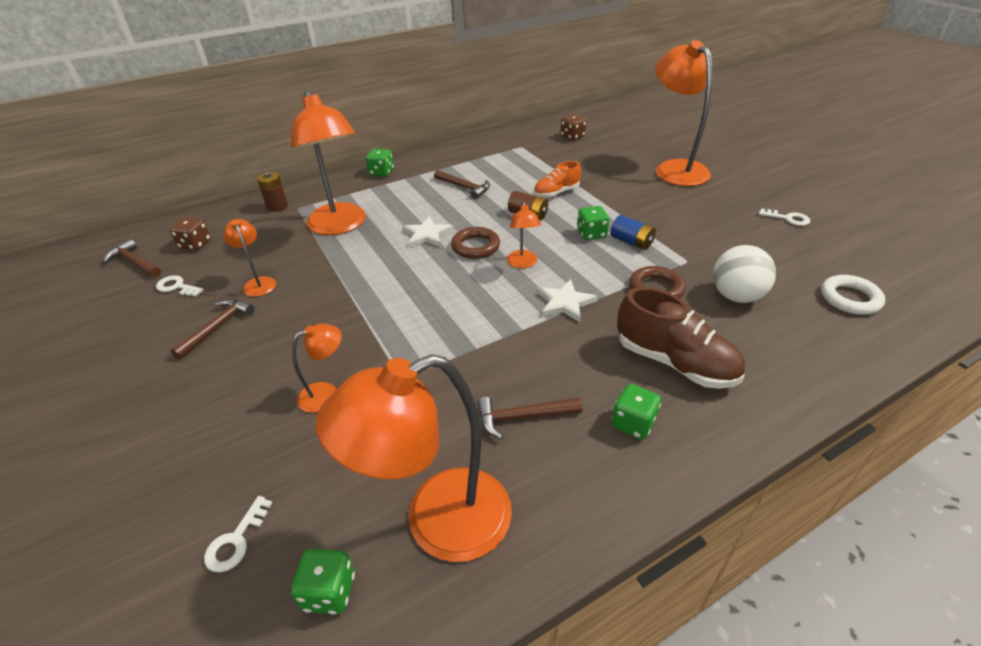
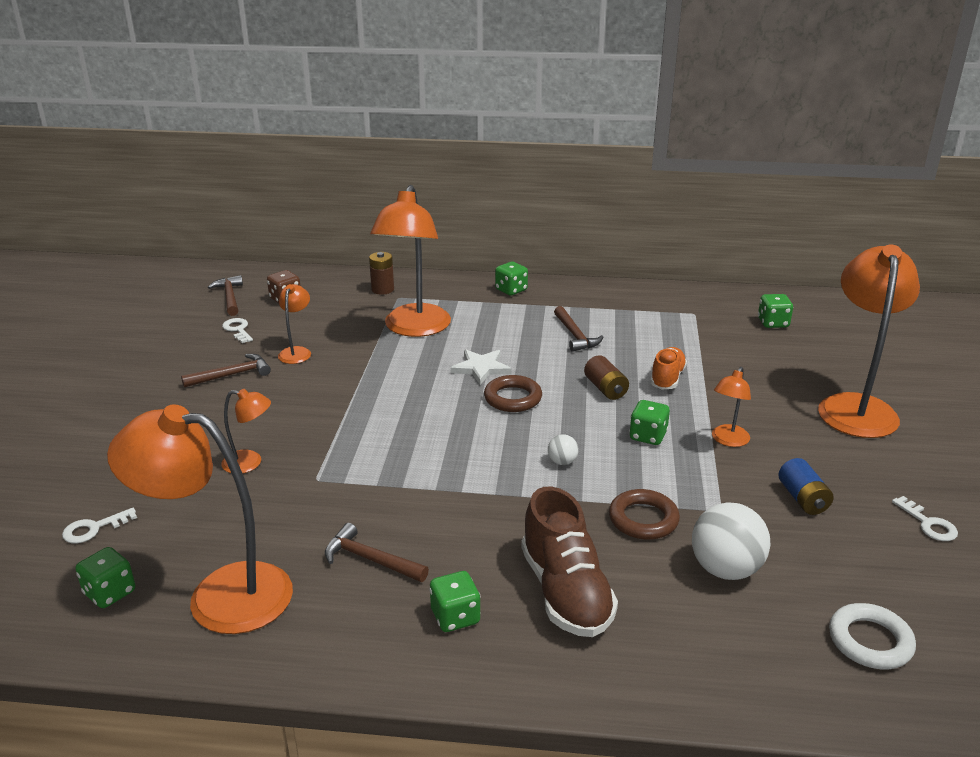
camera: 35 degrees right, 10 degrees down
orange lamp [507,201,541,268] -> orange lamp moved to [712,367,751,447]
orange shoe [534,161,581,198] -> orange shoe turned 105 degrees clockwise [650,347,687,389]
white star [537,279,598,322] -> none
brown dice [560,114,586,141] -> green dice [758,294,793,328]
blue battery [611,215,656,250] -> blue battery moved to [778,458,834,515]
none -> white ball [548,434,578,465]

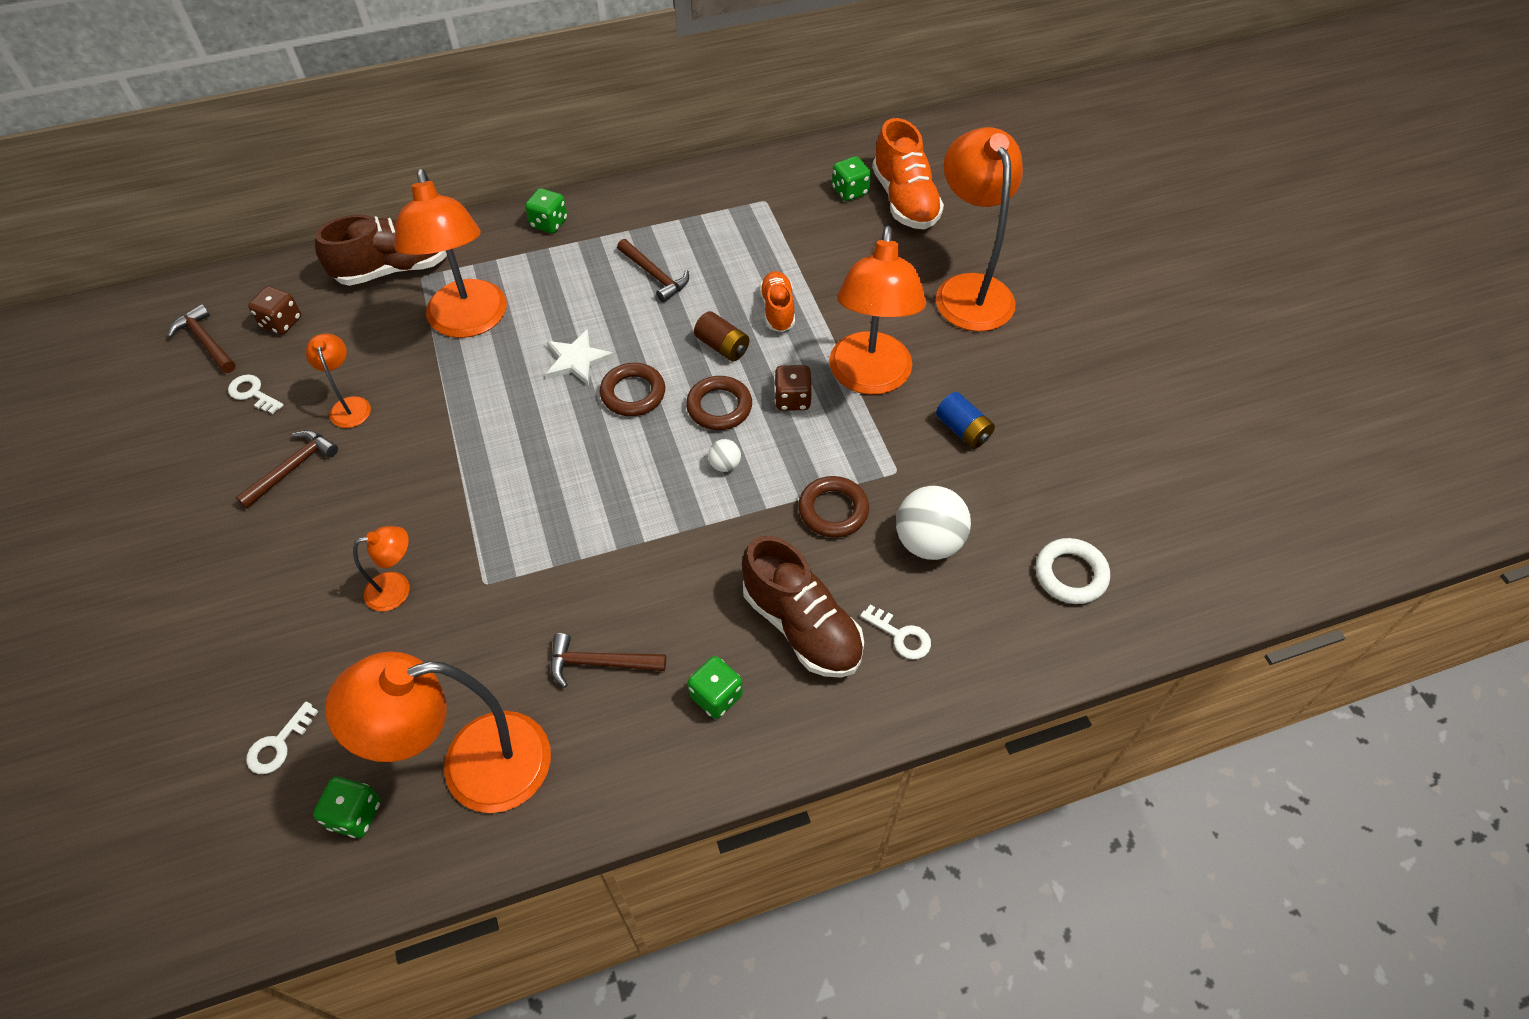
camera: 25 degrees left, 25 degrees up
brown battery [369,252,394,295] -> brown shoe [315,214,447,286]
green dice [629,400,670,445] -> brown dice [774,365,812,411]
orange lamp [712,367,751,447] -> orange lamp [829,226,926,395], size x2.13
white key [892,496,958,541] -> white key moved to [860,604,931,659]
none -> brown ring [686,376,752,430]
none -> orange shoe [872,118,944,230]

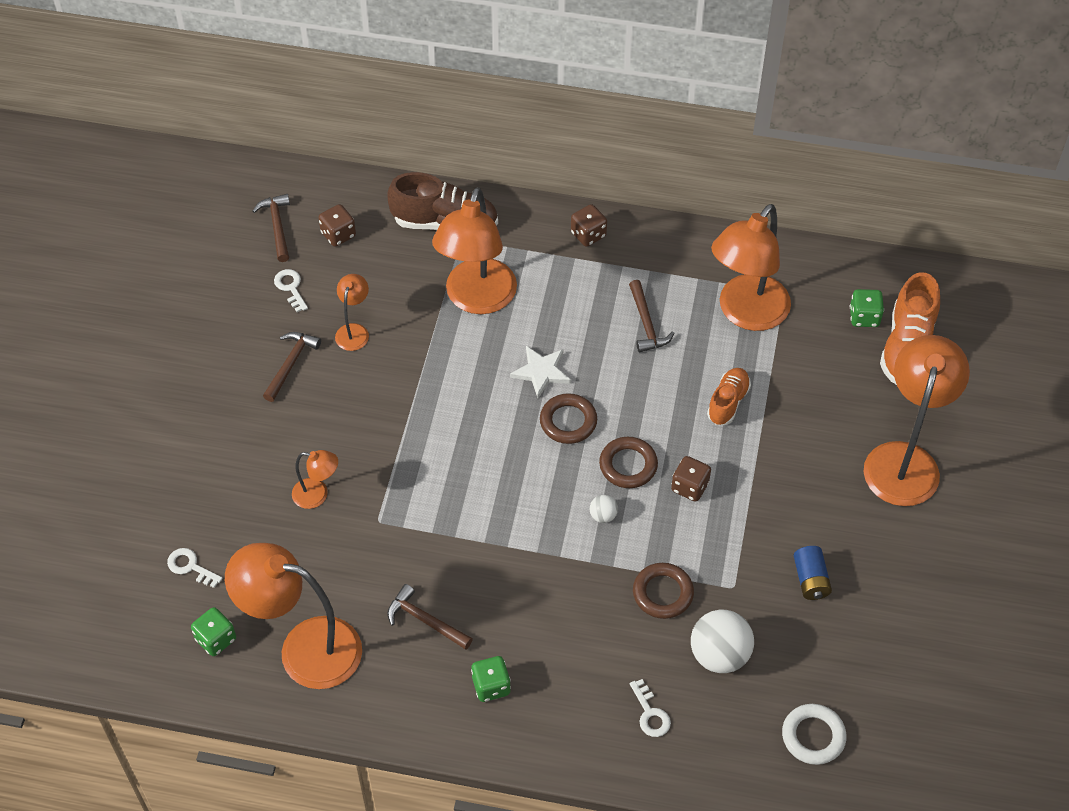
camera: 30 degrees right, 0 degrees up
brown hammer [236,430,338,509] -> brown hammer turned 45 degrees counterclockwise [263,332,321,402]
white key [246,701,319,774] -> white key turned 60 degrees clockwise [167,548,223,588]
green dice [525,188,567,233] -> brown dice [571,204,607,247]
brown battery [694,311,750,361] -> none
brown shoe [742,536,864,678] -> none
orange lamp [829,226,926,395] -> orange lamp moved to [711,204,791,331]

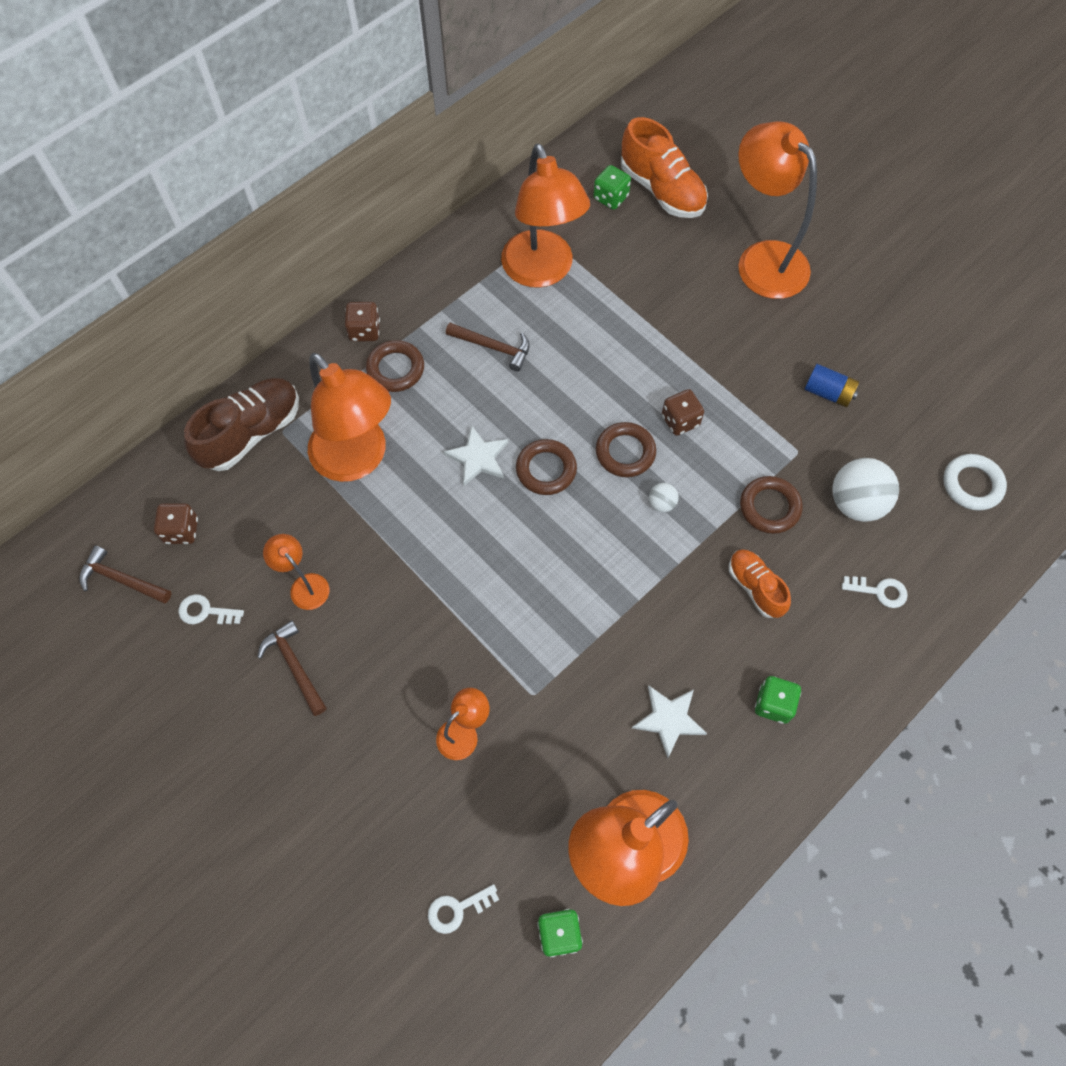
camera: 55 degrees left, 10 degrees up
brown hammer [387,584,473,650] -> white star [632,686,707,758]
orange shoe [707,368,751,425] -> orange shoe moved to [729,549,791,618]
none -> brown ring [366,340,424,392]

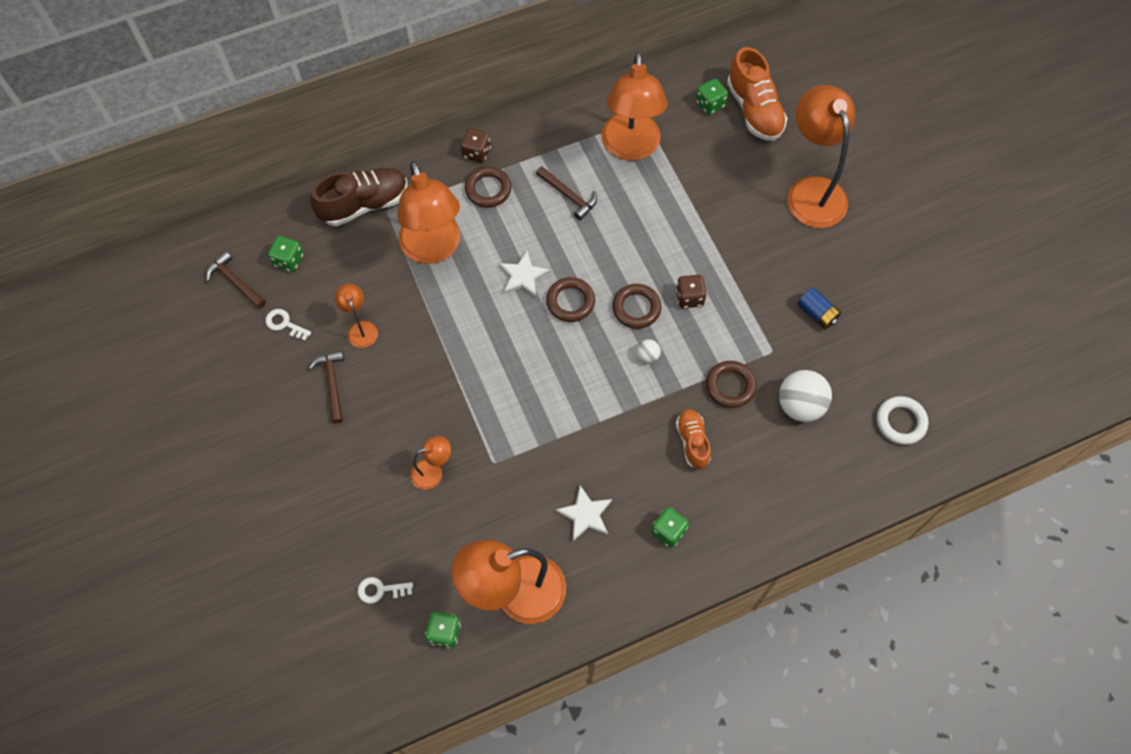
camera: 20 degrees right, 0 degrees up
brown dice [154,503,198,544] -> green dice [268,236,303,272]
white key [842,576,908,608] -> none

